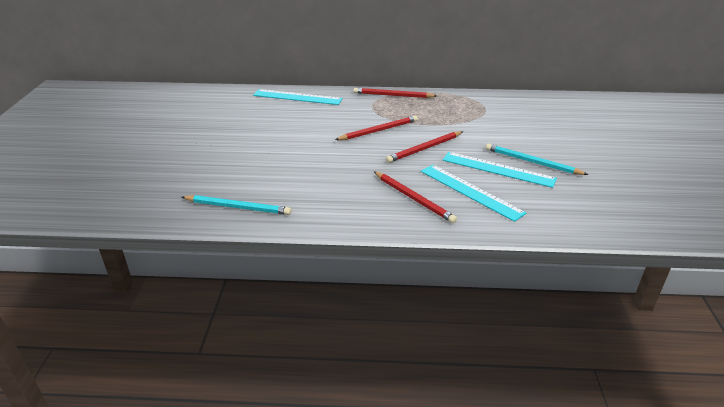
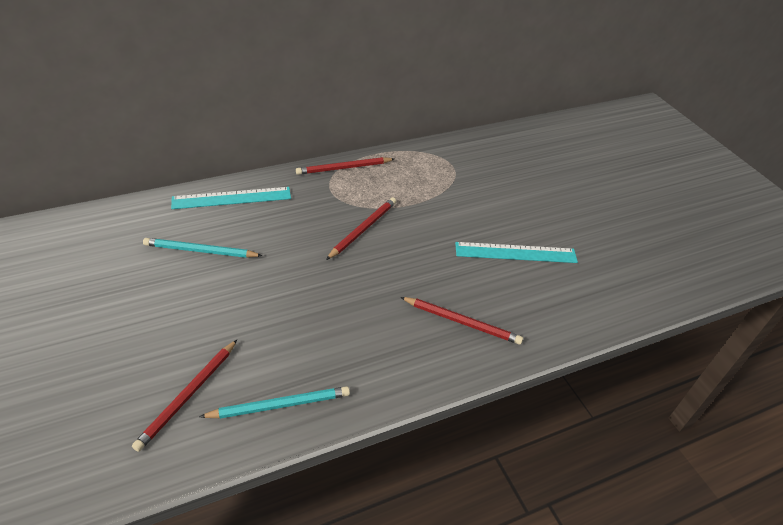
camera: 30 degrees left, 10 degrees up
red pencil [386,131,463,163] -> red pencil moved to [132,340,237,452]
turquoise ruler [421,165,526,222] -> none
turquoise pencil [486,143,588,175] -> turquoise pencil moved to [143,238,263,258]

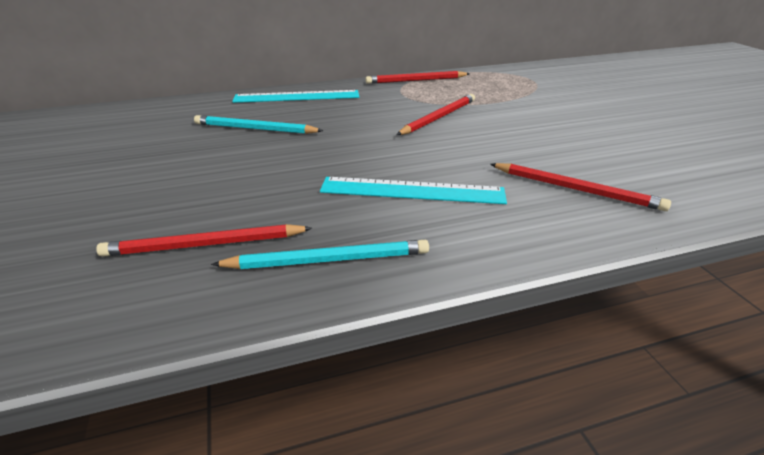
camera: 10 degrees right, 10 degrees down
red pencil [132,340,237,452] -> red pencil turned 45 degrees clockwise [96,224,312,257]
turquoise ruler [455,242,578,263] -> turquoise ruler moved to [320,177,507,204]

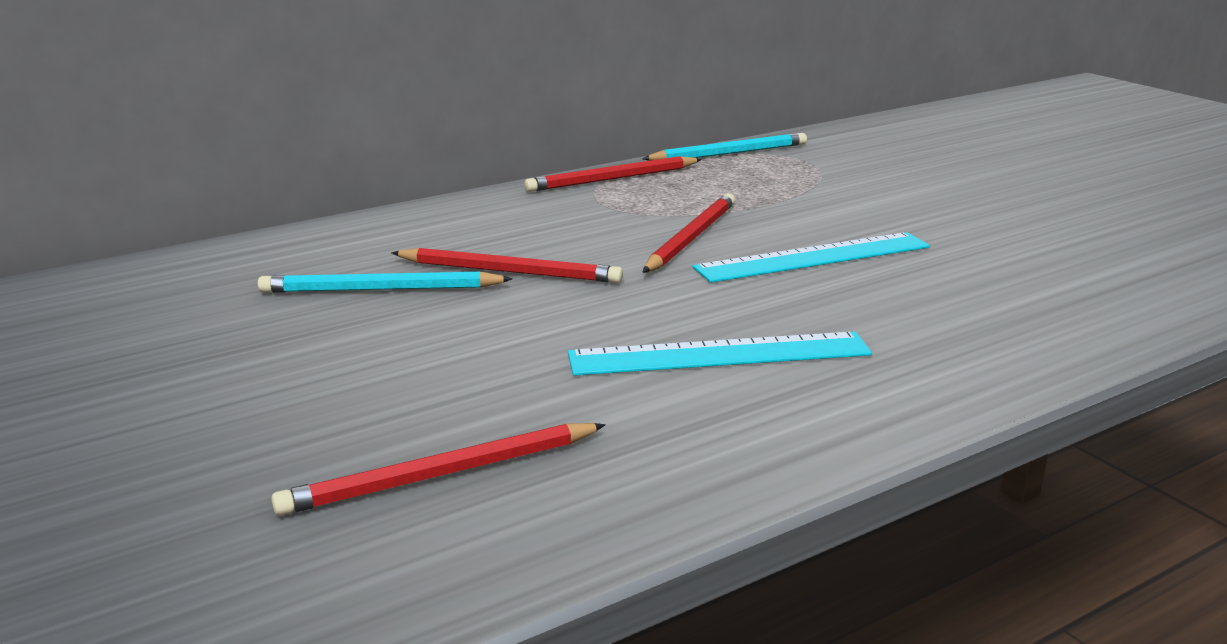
camera: 15 degrees left, 10 degrees down
turquoise pencil [211,240,429,269] -> turquoise pencil moved to [642,133,807,161]
turquoise ruler [232,90,359,103] -> turquoise ruler moved to [692,232,930,283]
red pencil [490,163,671,211] -> red pencil moved to [391,248,623,283]

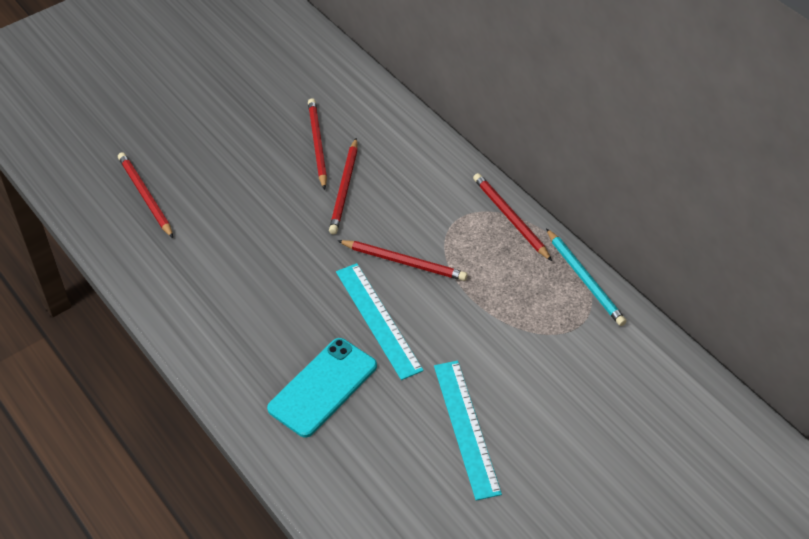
camera: 85 degrees right, 25 degrees up
turquoise pencil [258,271,513,293] -> red pencil [308,98,327,190]
turquoise ruler [568,332,872,376] -> turquoise ruler moved to [434,361,502,501]
none -> turquoise phone [267,338,377,438]

